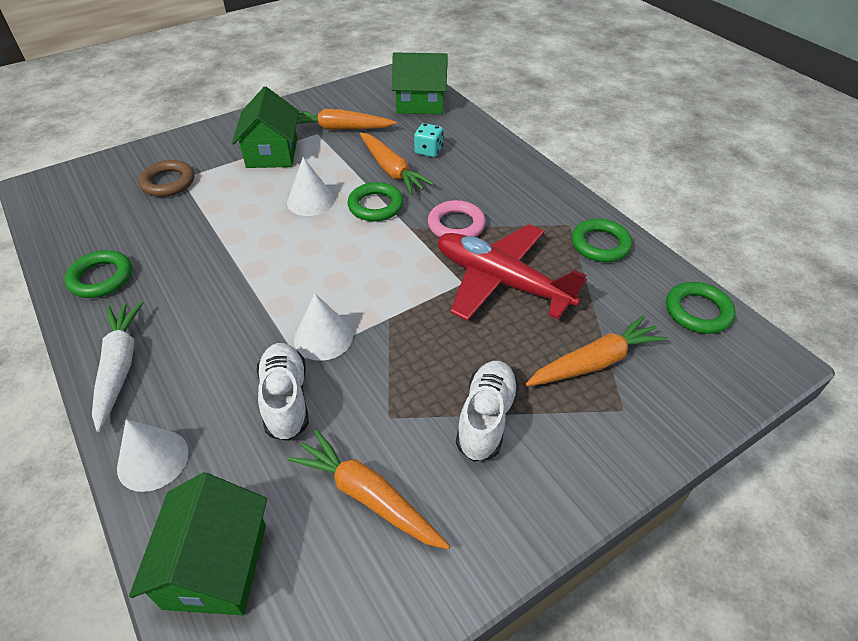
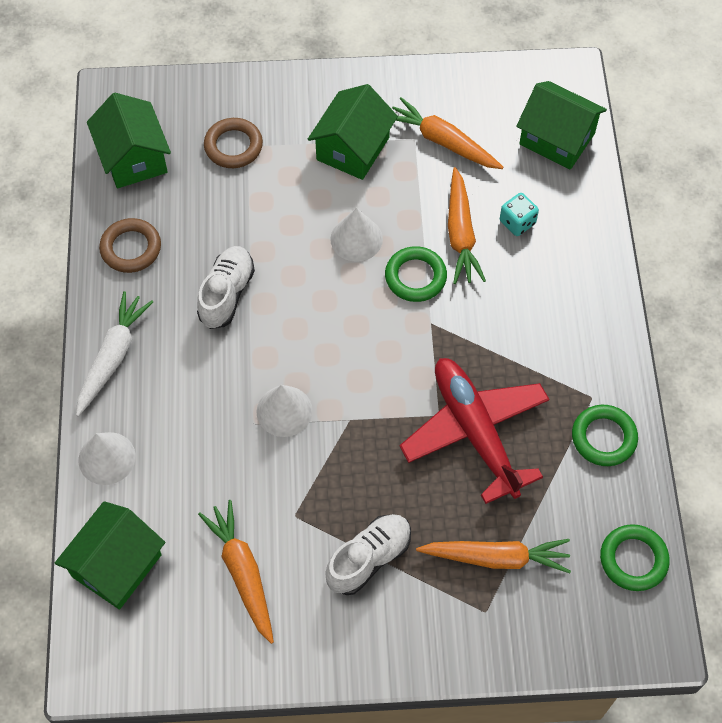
camera: 30 degrees right, 15 degrees up
green ring [65,250,132,298] -> brown ring [99,218,161,273]
white shoe [257,343,309,441] -> white shoe moved to [197,246,255,329]
pink ring [428,200,486,237] -> none
none -> green house [87,93,171,188]

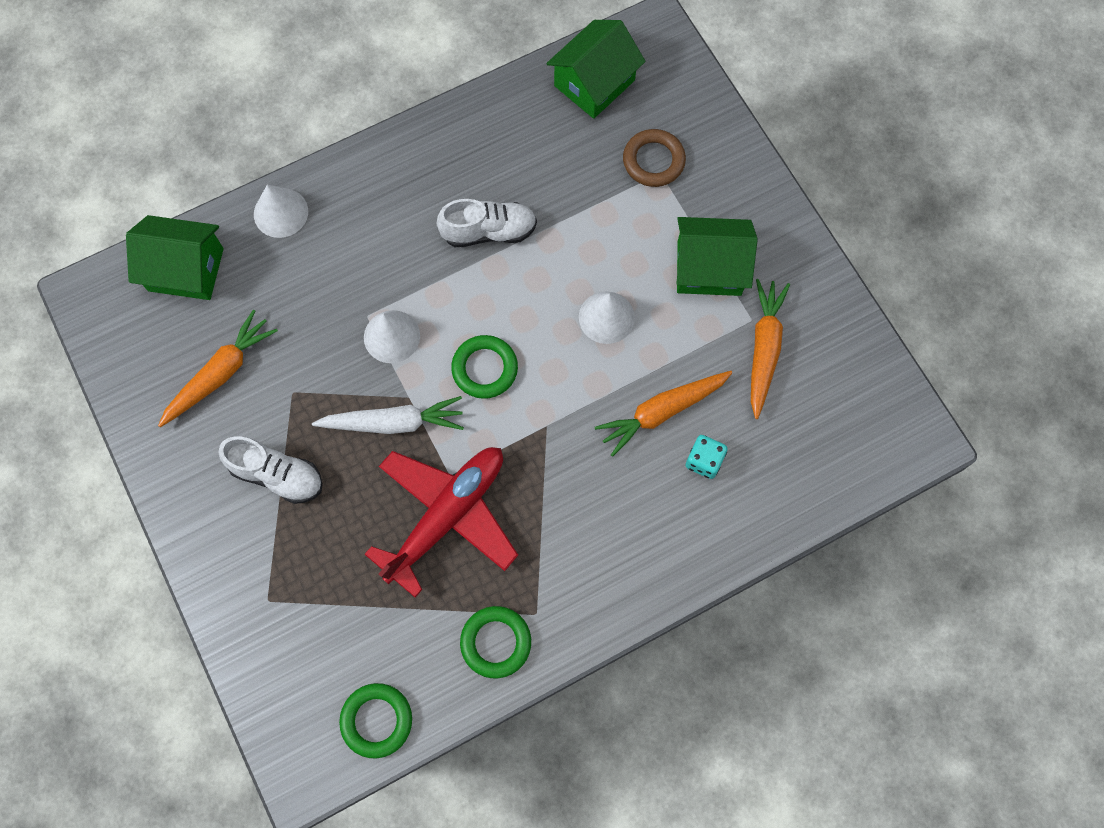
camera: 65 degrees right, 10 degrees up
white carrot [76,291,153,417] -> white carrot moved to [312,396,464,434]
brown ring [99,218,161,273] -> none
green ring [385,246,447,302] -> green ring moved to [451,335,518,399]
orange carrot [416,539,571,573] -> none
green house [516,81,607,170] -> none

